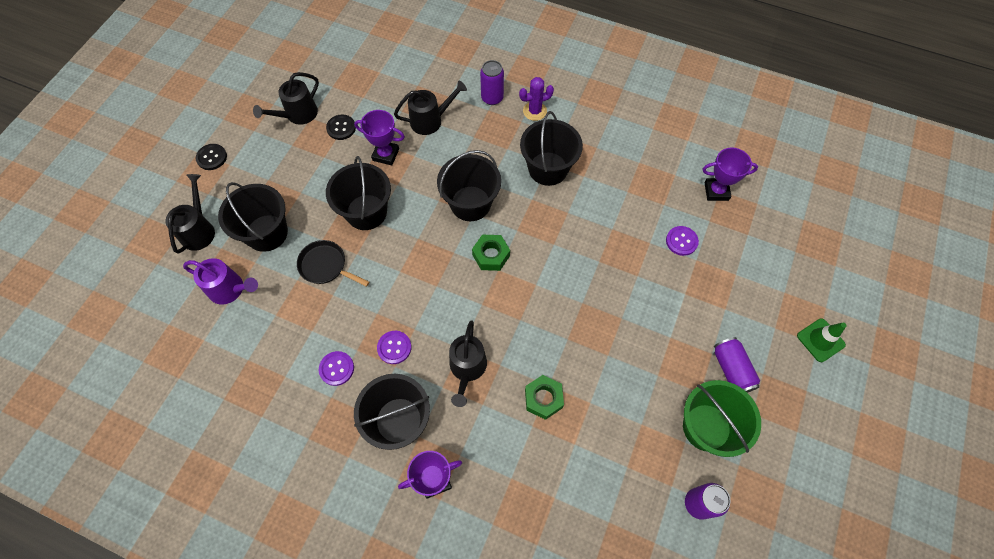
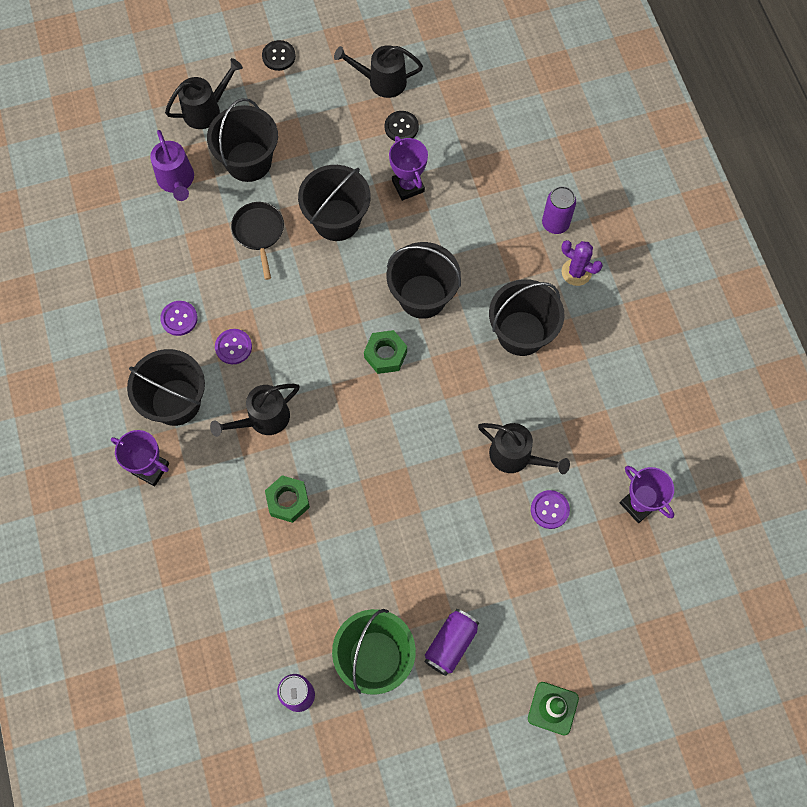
camera: 50 degrees right, 5 degrees up
black watering can [394,81,467,135] -> black watering can moved to [478,423,570,474]

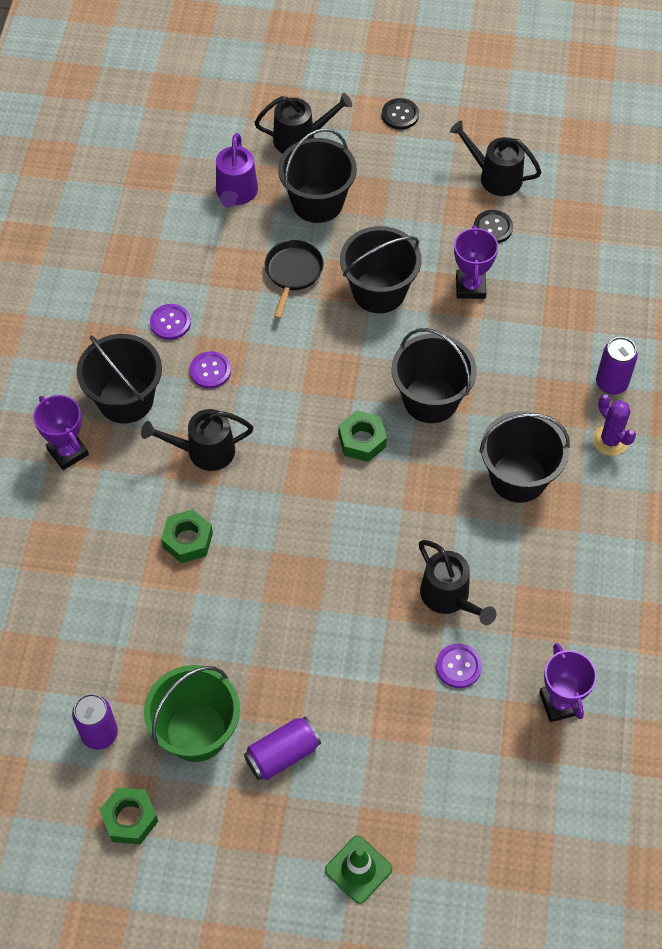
camera: 25 degrees right, 10 degrees down
none -> green nut [99,787,158,844]

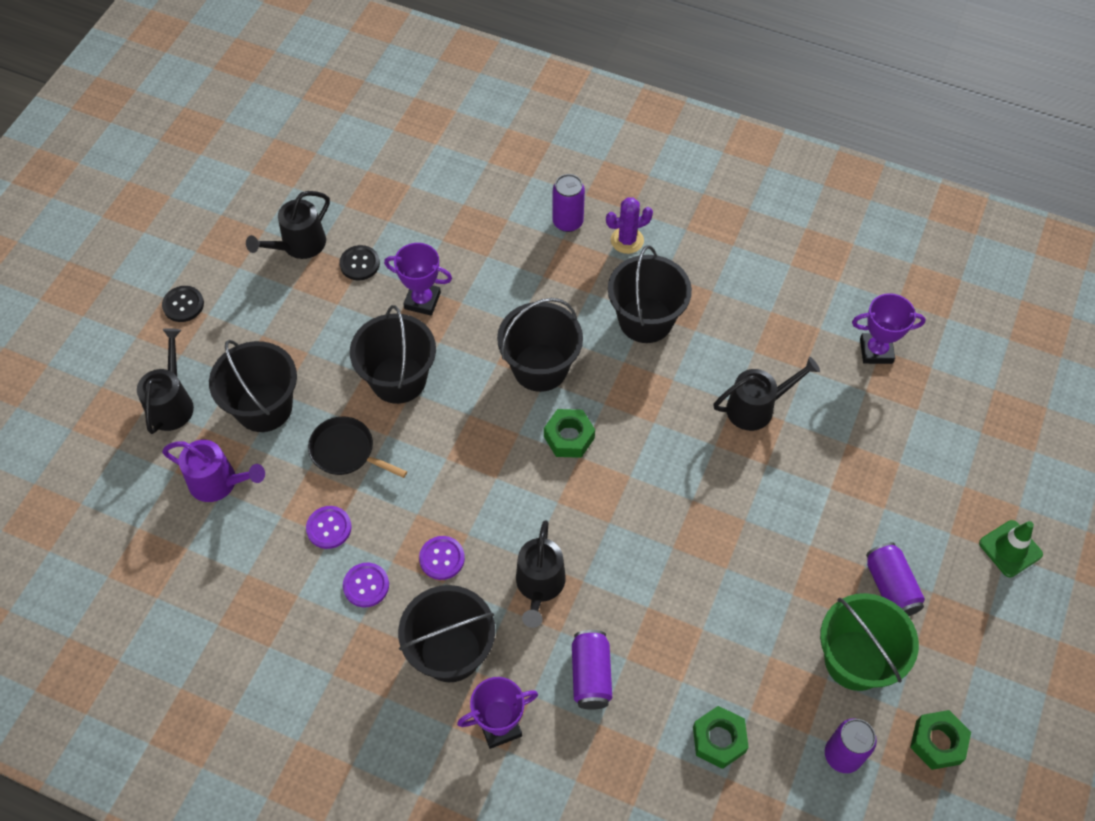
camera: 75 degrees left, 0 degrees up
green nut [161,509,213,563] -> green nut moved to [693,706,749,769]
purple button [436,644,482,688] -> purple button moved to [306,506,352,549]
none -> purple can [572,630,612,710]

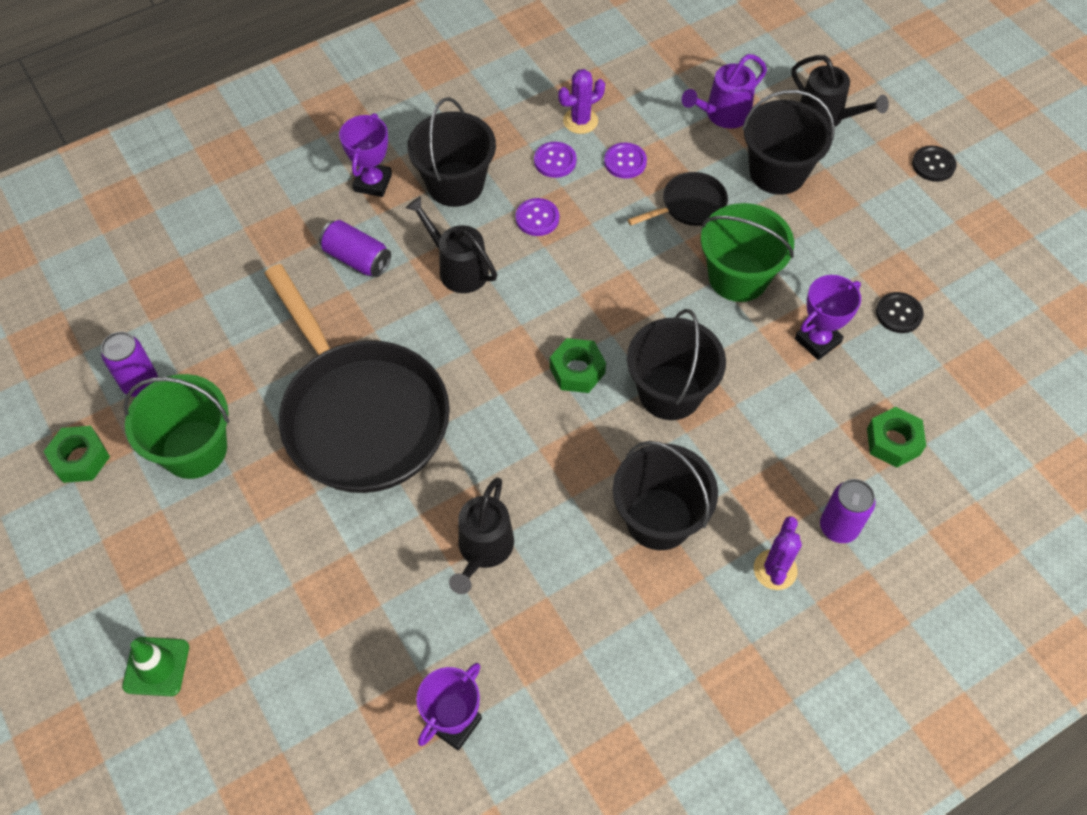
camera: 125 degrees right, 0 degrees up
black watering can [246,191,330,259] -> none
black bucket [350,305,436,404] -> green bucket [701,203,794,302]
green nut [693,706,749,769] -> green nut moved to [867,407,926,468]
purple can [866,542,925,616] -> none
none -> black pan [264,264,450,493]
none -> purple cactus [558,69,605,134]

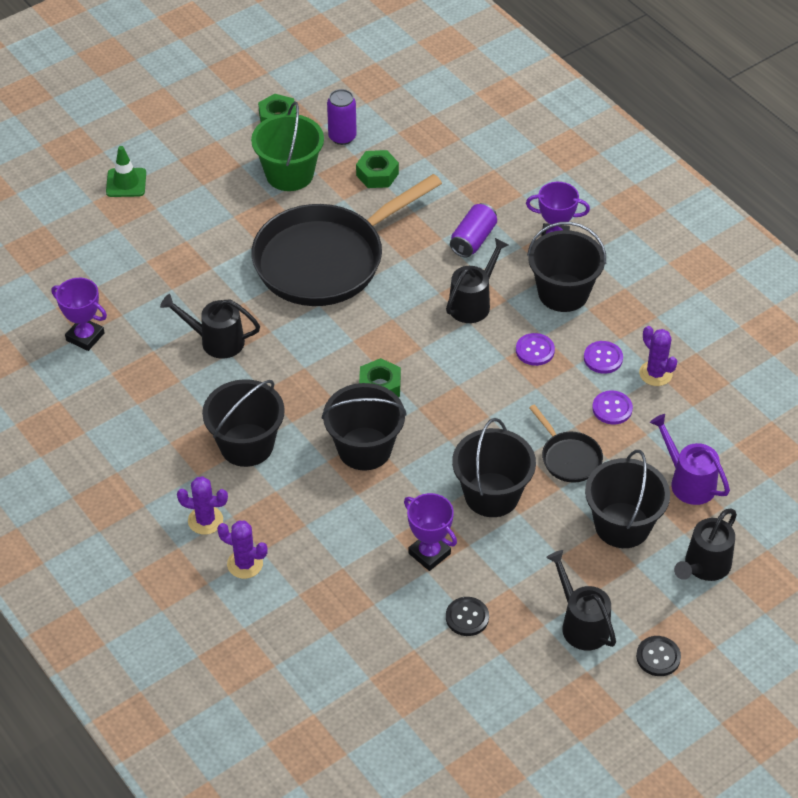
camera: 85 degrees right, 10 degrees down
green bucket [701,203,794,302] -> black bucket [452,418,536,517]
purple can [820,479,876,543] -> purple cactus [217,521,268,579]
green nut [867,407,926,468] -> green nut moved to [356,150,399,188]
none -> black watering can [546,550,616,651]

